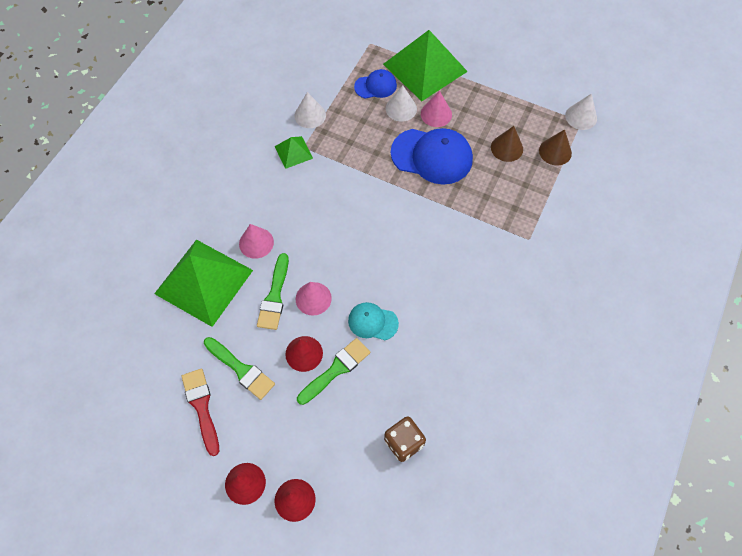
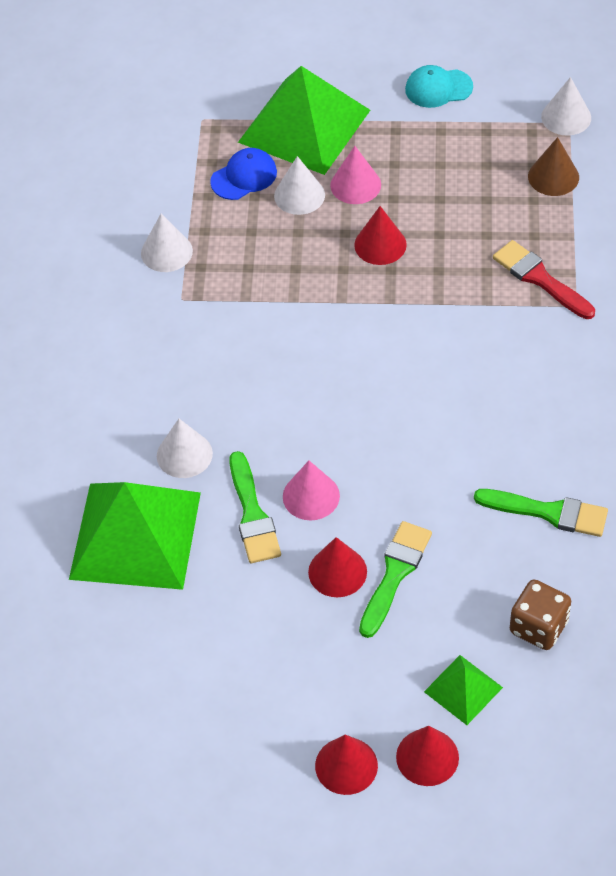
camera: 20 degrees left, 10 degrees down
red brush [181,369,219,456] -> red brush moved to [493,240,595,319]
green brush [204,337,275,400] -> green brush moved to [474,489,608,537]
pink cone [239,224,274,259] -> white cone [157,419,213,478]
green pyramid [275,136,313,169] -> green pyramid moved to [424,655,503,725]
turquoise cap [348,302,399,340] -> turquoise cap moved to [405,65,473,108]
blue cap [391,128,473,185] -> red cone [354,206,407,265]
brown cone [491,126,523,162] -> none

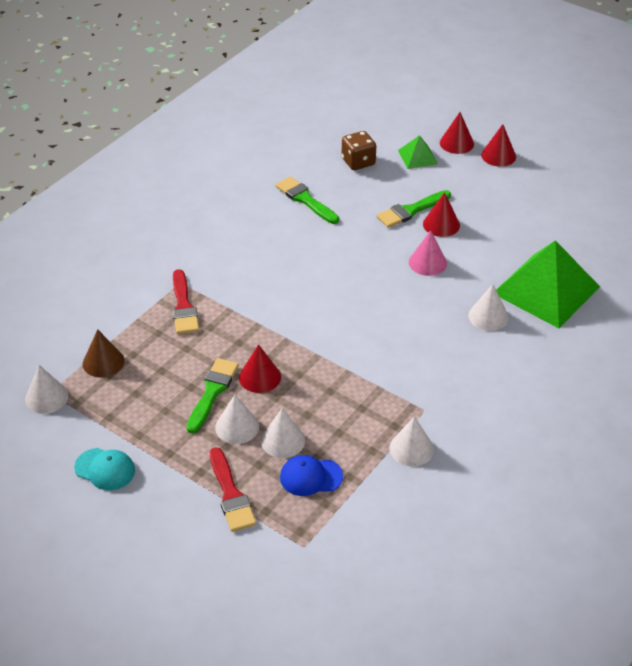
camera: 150 degrees left, 10 degrees down
green brush [229,451,281,563] -> green brush moved to [186,358,239,434]
green pyramid [238,66,370,175] -> red brush [210,447,257,532]
pink cone [330,146,381,204] -> white cone [215,395,259,444]

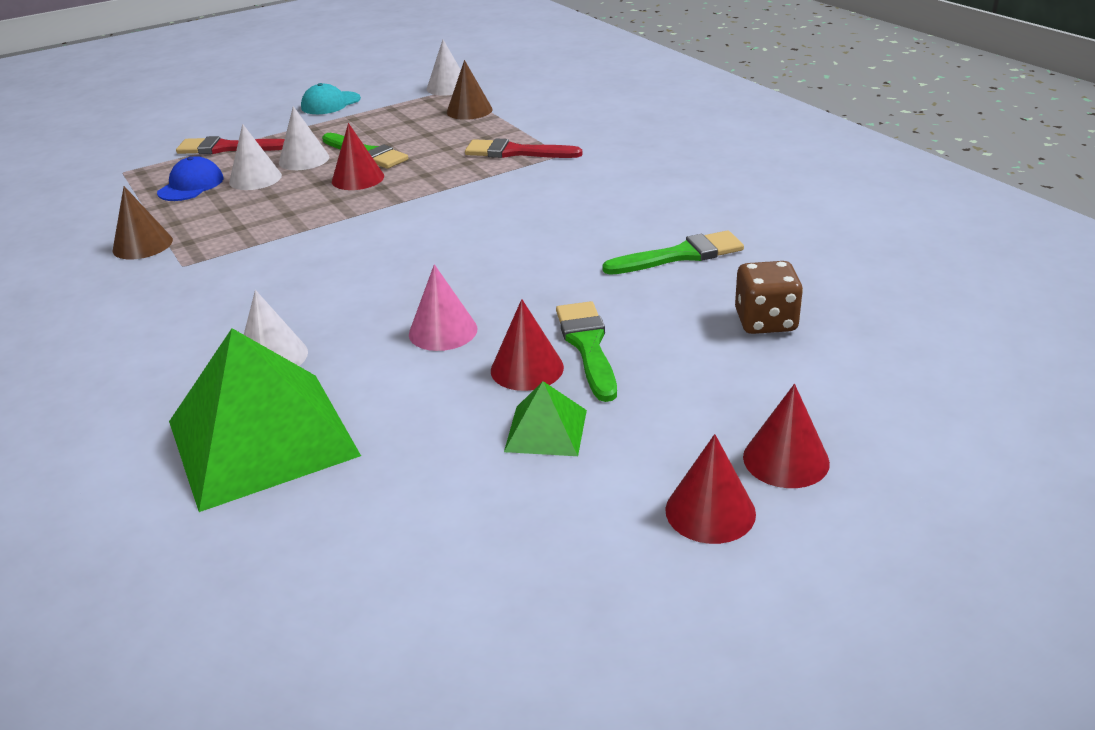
camera: 115 degrees right, 10 degrees down
white cone [389,416,434,467] -> brown cone [113,186,173,260]
green pyramid [398,135,438,169] -> green pyramid moved to [504,381,587,456]

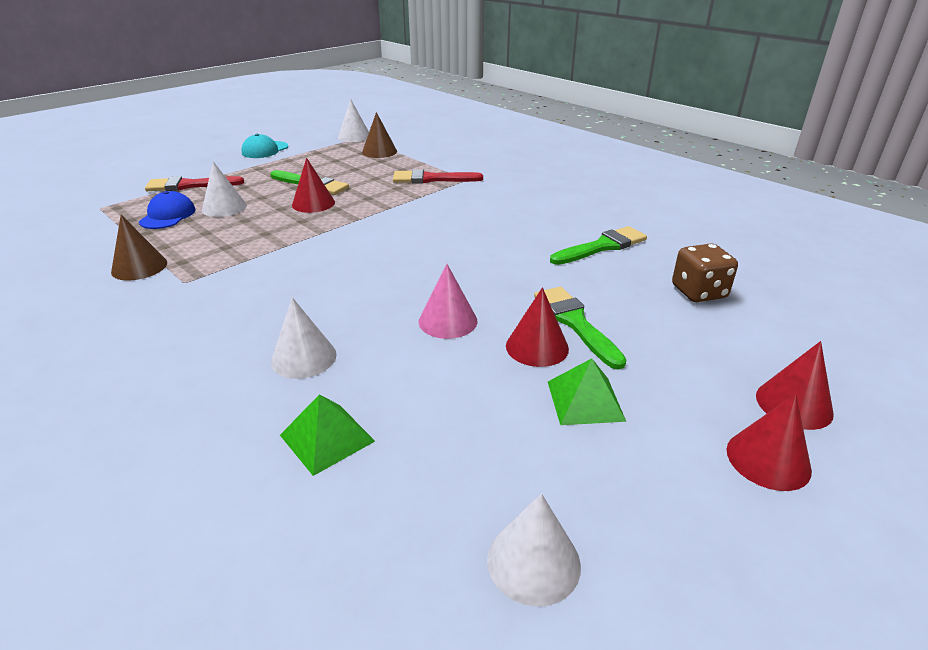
camera: 15 degrees left, 0 degrees up
green pyramid [169,328,361,512] -> green pyramid [280,394,375,476], size x0.46
white cone [279,106,329,170] -> white cone moved to [487,494,581,607]

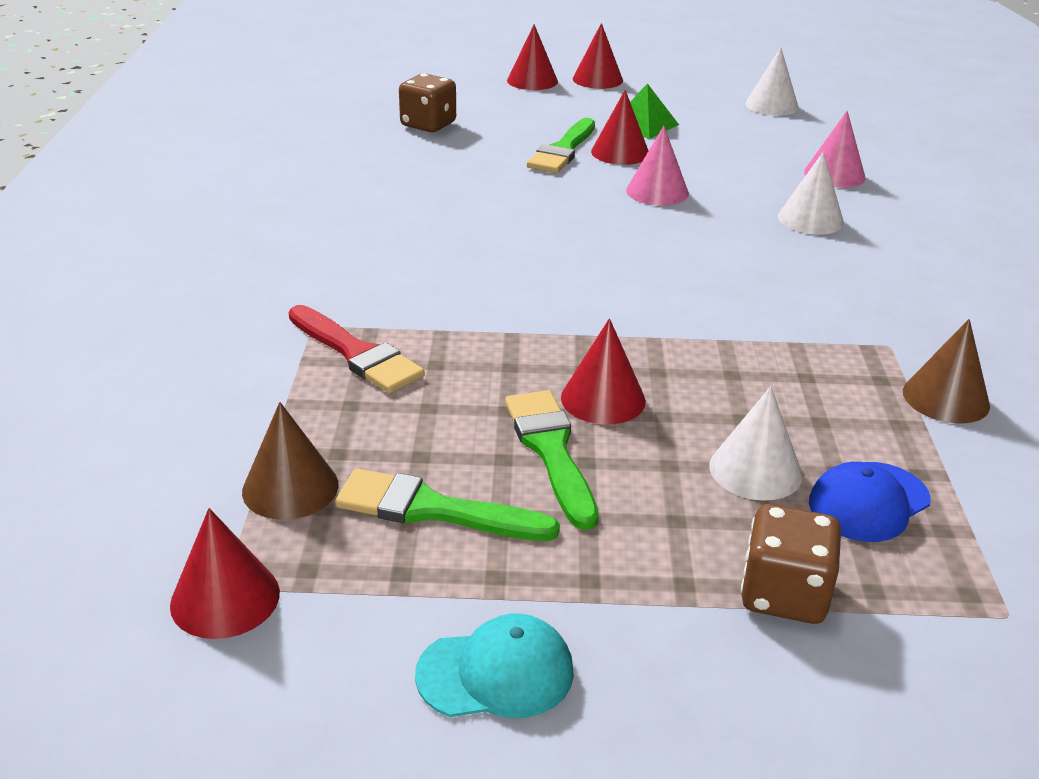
camera: 135 degrees left, 0 degrees up
red brush [145,176,244,191] -> brown dice [741,504,841,624]
green pyramid [280,394,375,476] -> pink cone [804,111,866,188]
white cone [338,99,369,142] -> red cone [170,508,280,639]
green brush [550,226,647,265] -> green brush moved to [335,468,560,541]

